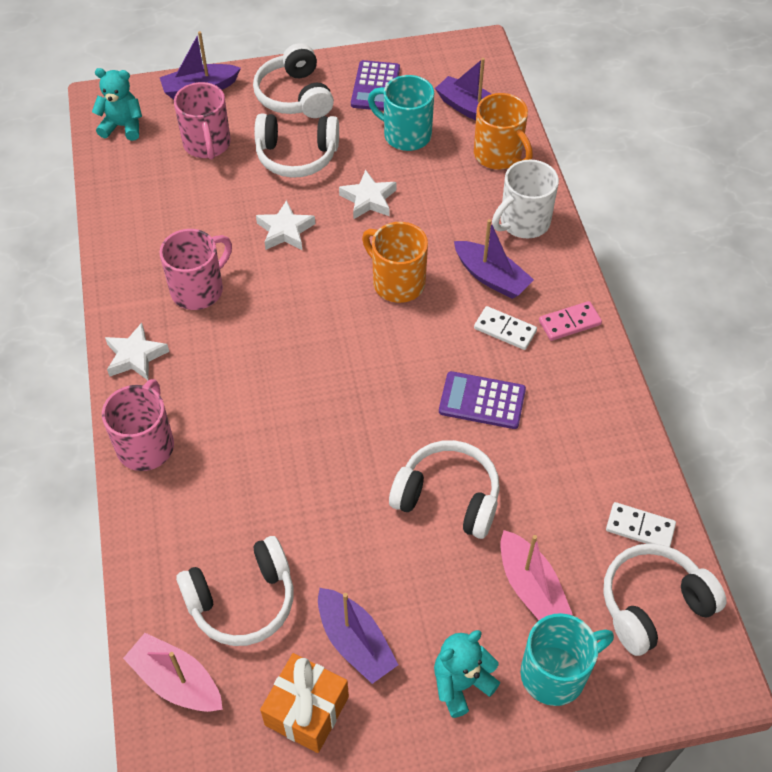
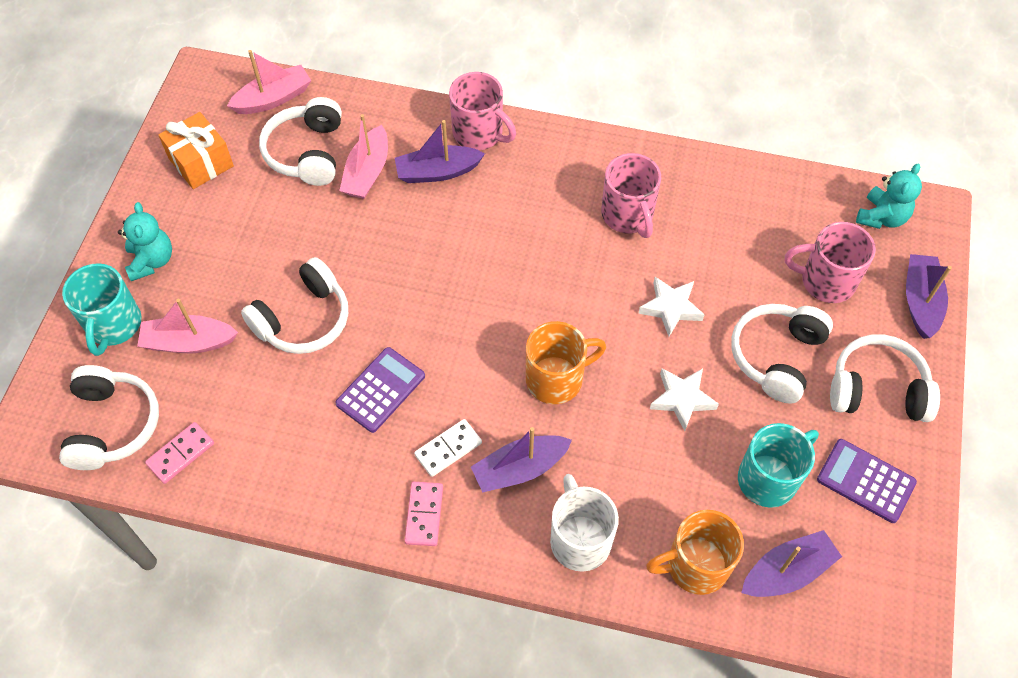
camera: 115 degrees right, 5 degrees up
white star [105,323,169,380] -> none
purple boat [318,588,398,684] -> purple boat moved to [395,120,485,183]
white domino [606,502,676,547] -> pink domino [145,422,214,484]
none -> pink boat [339,114,388,199]

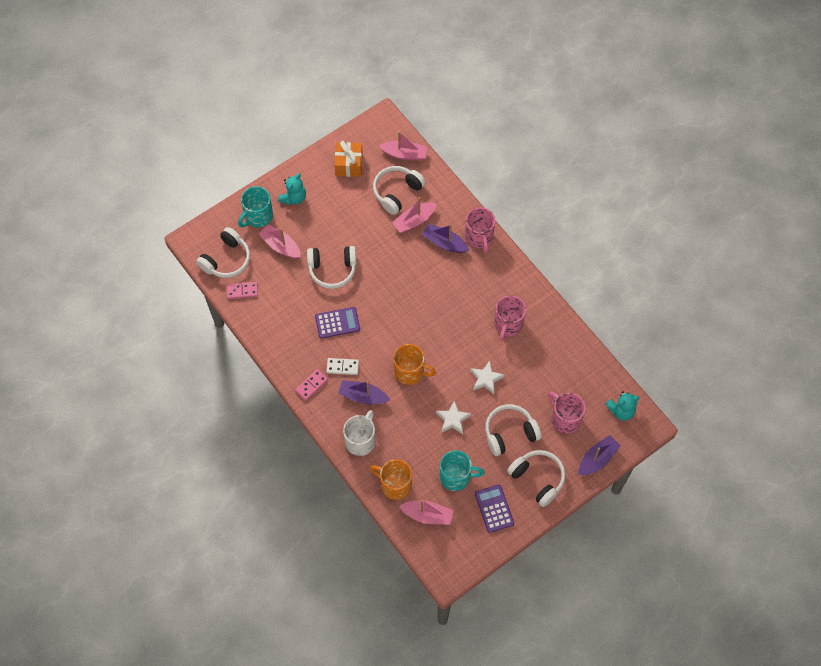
camera: 40 degrees right, 5 degrees up
purple boat [741,530,842,597] -> pink boat [399,500,454,525]

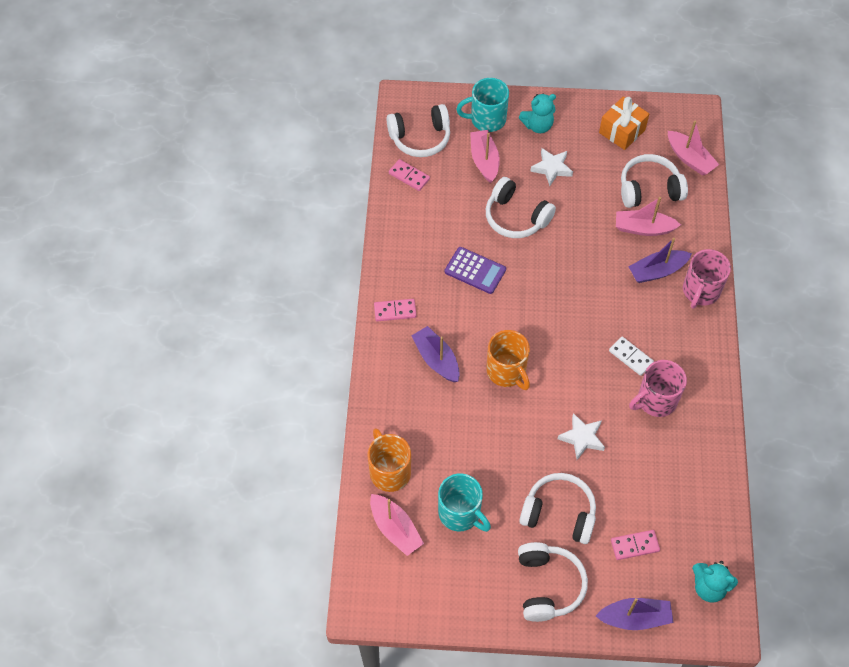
camera: 40 degrees right, 5 degrees down
white domino [326,358,359,375] -> white domino moved to [609,337,654,376]
white mug [343,410,375,456] -> none
purple boat [422,224,469,253] -> purple boat turned 90 degrees counterclockwise [628,238,692,283]
white star [436,400,471,434] -> white star moved to [530,148,573,186]
purple calculator [475,484,514,533] -> none
pink mug [548,391,586,434] -> pink domino [611,530,660,560]

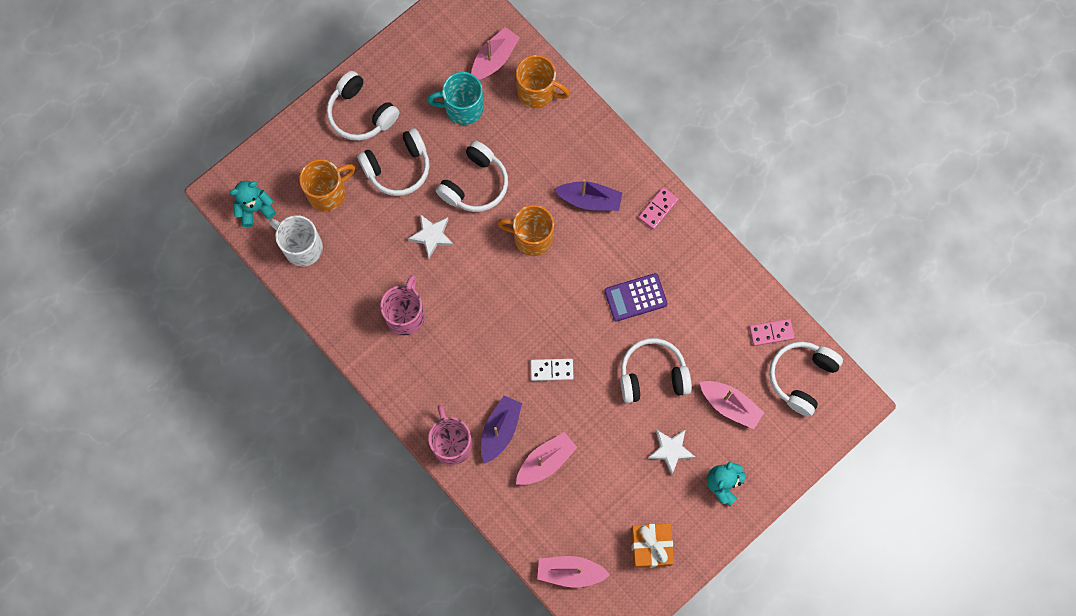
camera: 135 degrees right, 15 degrees up
pink boat [370,494,424,556] -> pink boat turned 120 degrees clockwise [471,27,520,80]
turquoise mug [456,78,509,132] -> none
purple boat [596,598,674,630] -> none
white domino [609,337,654,376] -> white domino moved to [530,359,573,381]
pink domino [611,530,660,560] -> orange mug [299,159,355,211]
white headphones [621,154,688,208] -> white headphones moved to [436,140,508,212]
none -> white mug [269,215,323,266]

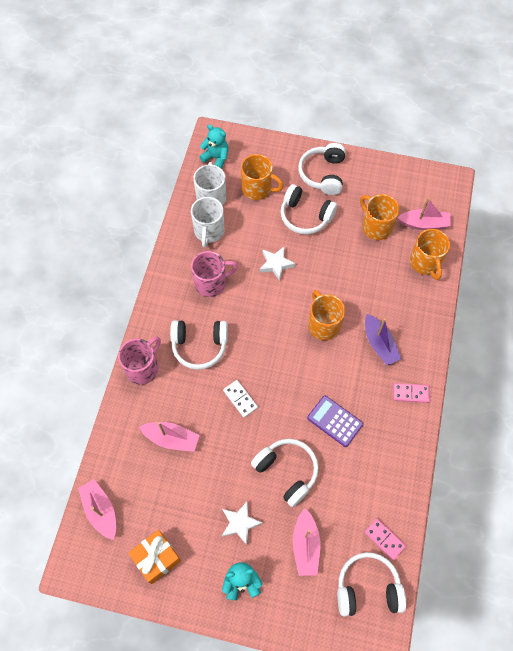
camera: 55 degrees right, 10 degrees down
turquoise mug [427,72,484,125] -> orange mug [360,194,399,240]
white headphones [436,140,508,212] -> white headphones moved to [170,320,228,370]
purple boat [481,396,522,464] -> none
none -> white mug [191,197,224,248]

